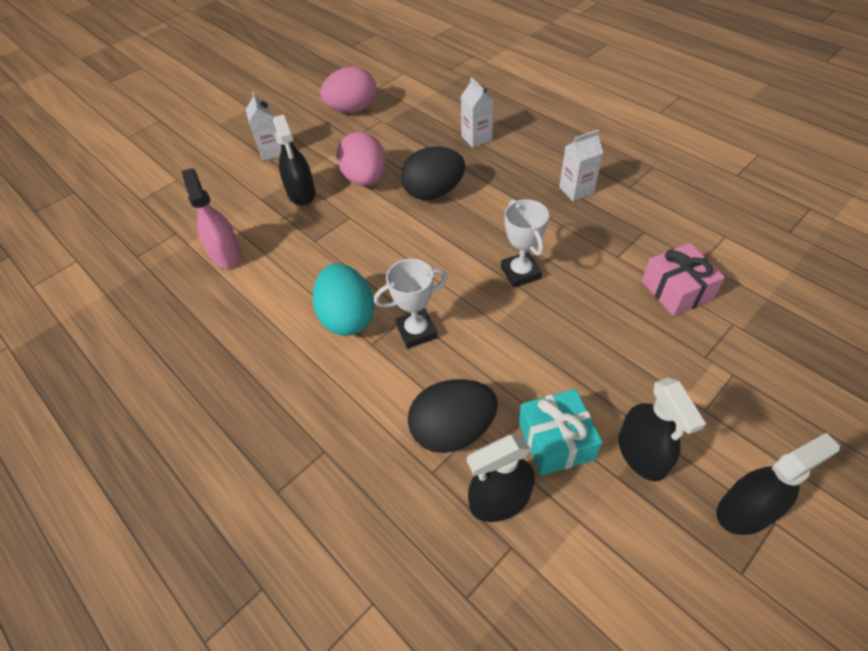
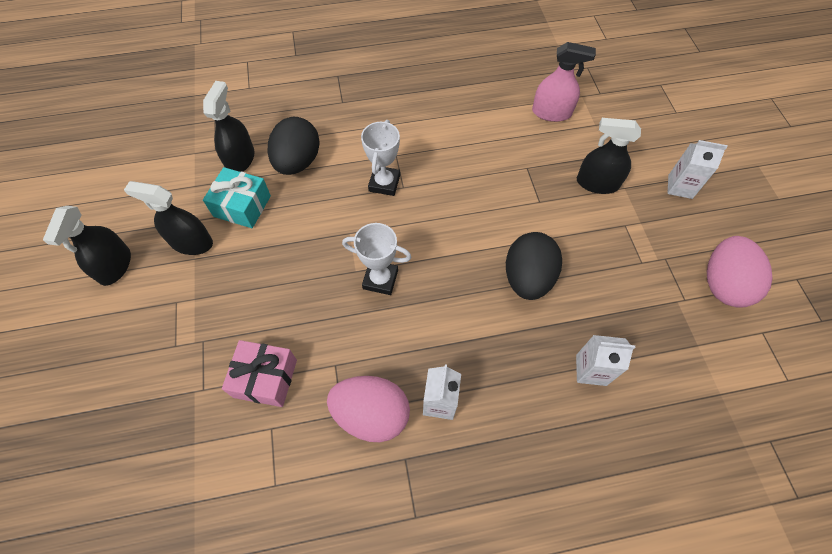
camera: 120 degrees right, 10 degrees up
turquoise egg [313,263,374,336] -> none
pink egg [337,132,386,186] -> pink egg moved to [327,376,410,442]

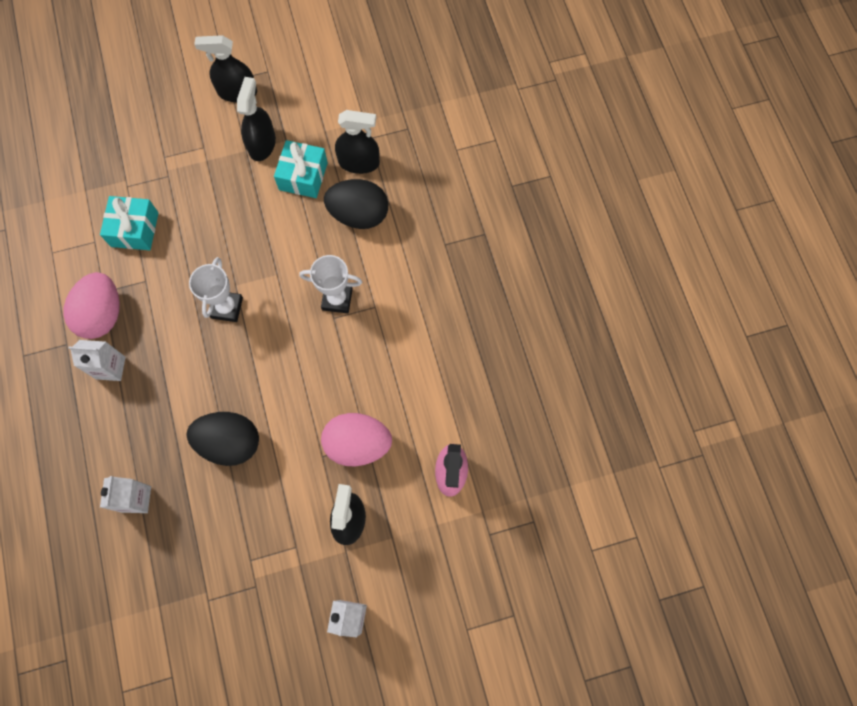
camera: 85 degrees right, 10 degrees up
pink gift [222,340,297,407] -> turquoise gift [100,196,159,250]
pink egg [707,236,772,308] -> pink egg moved to [321,413,392,466]

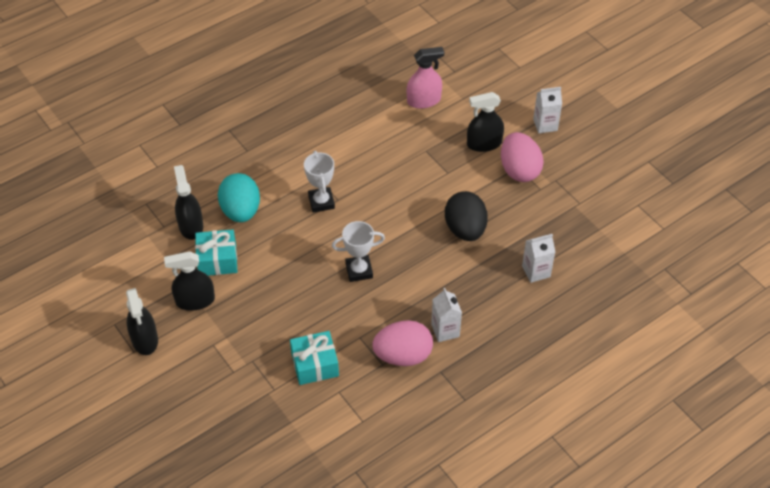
camera: 110 degrees left, 20 degrees down
pink egg [321,413,392,466] -> pink egg moved to [501,132,544,182]
black egg [324,179,388,229] -> turquoise egg [218,173,260,222]

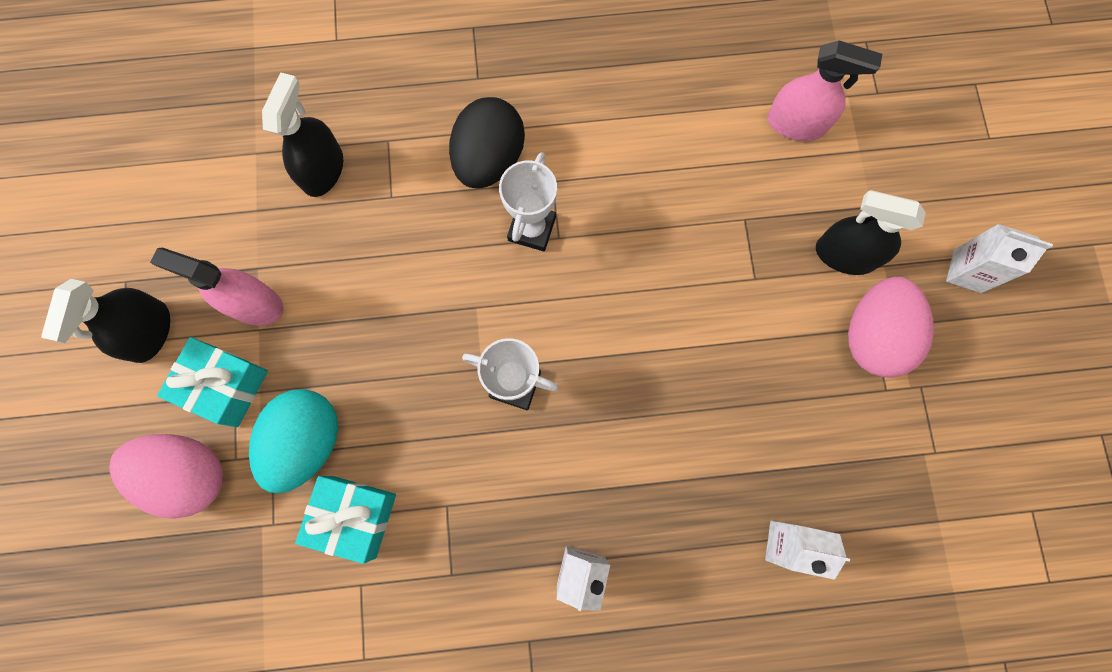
camera: 30 degrees right, 25 degrees up
black spray bottle [164,251,215,311] -> pink spray bottle [150,247,284,326]
turquoise gift [195,229,237,276] -> turquoise gift moved to [157,337,268,427]
turquoise egg [218,173,260,222] -> turquoise egg moved to [249,389,338,494]
pink egg [372,320,433,366] -> pink egg moved to [109,434,223,519]
black egg [445,191,488,241] -> black egg moved to [449,97,525,189]

